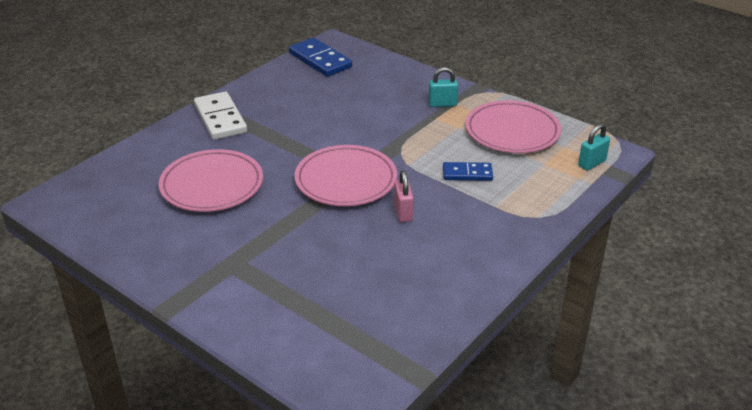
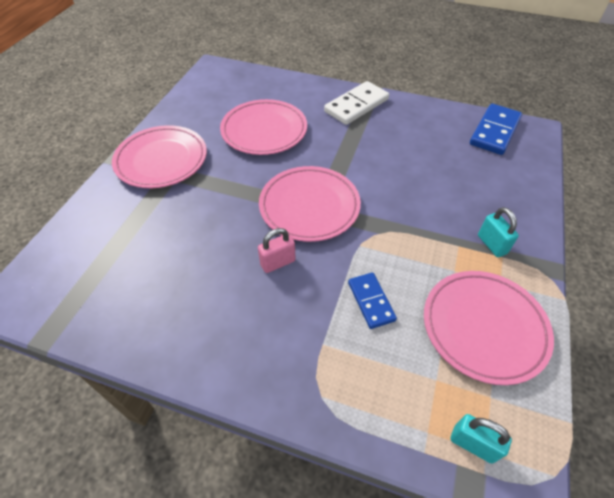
camera: 70 degrees right, 15 degrees up
none -> pink plate [112,125,207,188]

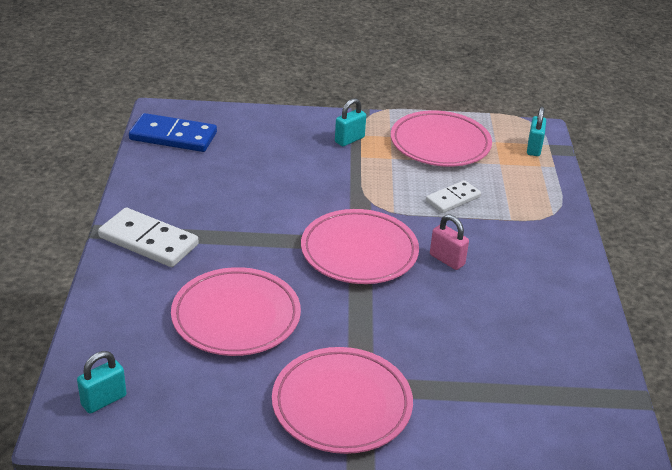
camera: 110 degrees left, 15 degrees down
blue domino [348,273,397,329] -> white domino [426,180,481,213]
none -> turquoise padlock [77,351,126,414]

